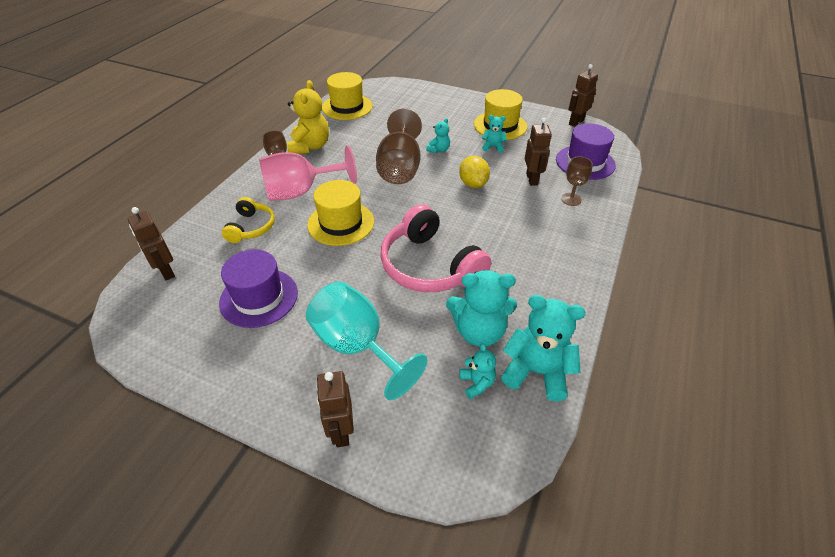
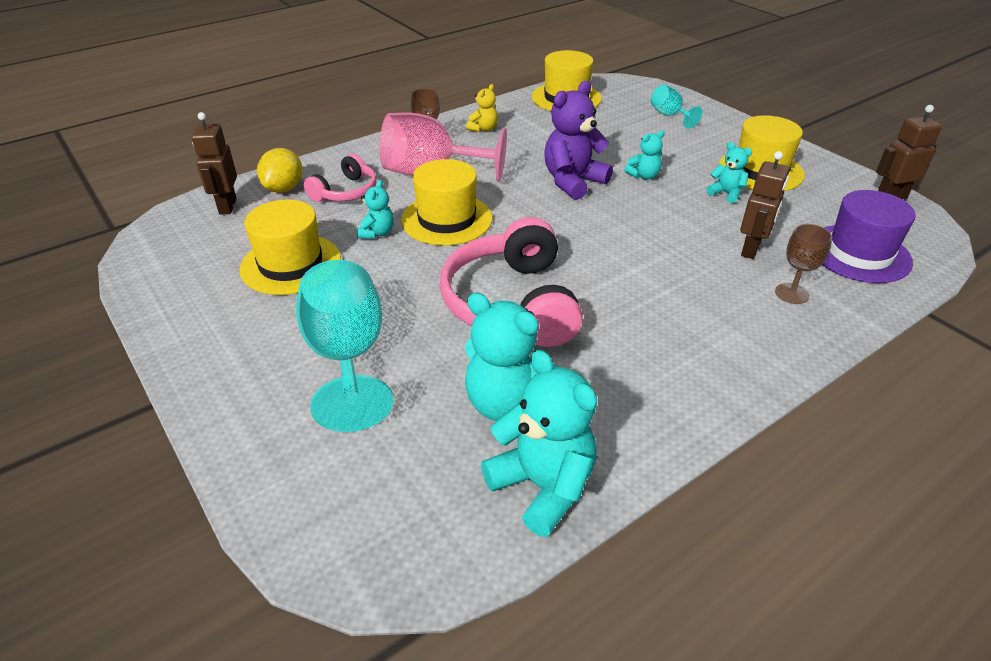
camera: 30 degrees right, 5 degrees down
purple hat [219,249,298,328] -> yellow hat [239,200,341,295]
yellow headphones [222,197,275,243] -> pink headphones [304,154,377,202]
yellow teddy bear [287,80,329,154] -> yellow teddy bear [466,84,498,132], size x0.52
brown robot [316,371,354,447] -> none
brown goblet [376,109,422,184] -> purple teddy bear [544,81,613,200]
yellow lemon [459,156,490,188] -> yellow lemon moved to [257,148,302,193]
turquoise teddy bear [459,343,496,399] -> turquoise teddy bear moved to [357,180,394,239]
none -> turquoise goblet [651,85,702,129]

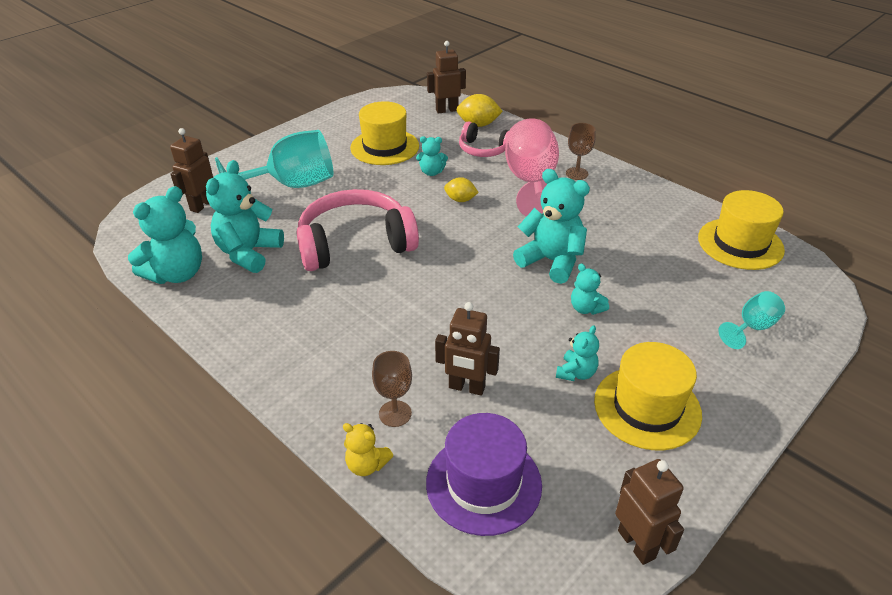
camera: 80 degrees right, 0 degrees up
yellow hat [401,159,492,245] -> yellow lemon [444,177,479,202]
yellow teddy bear [466,84,498,132] -> yellow teddy bear moved to [343,423,393,476]
purple teddy bear [544,81,613,200] -> turquoise teddy bear [513,169,590,284]
none -> brown robot [170,128,213,213]

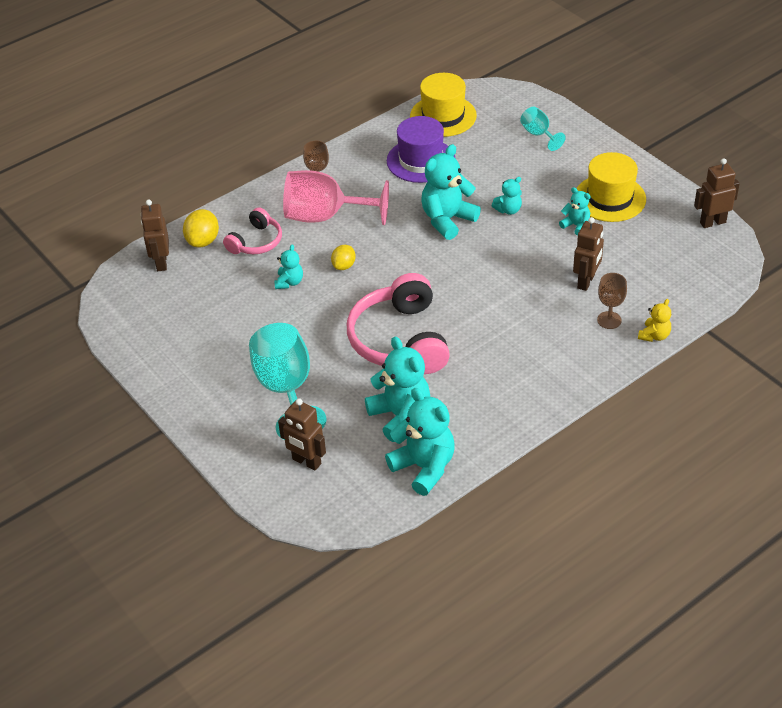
camera: 80 degrees left, 5 degrees up
turquoise teddy bear [206,160,284,273] -> turquoise teddy bear turned 150 degrees counterclockwise [365,336,430,442]
yellow hat [350,101,419,165] -> none
purple hat [426,413,542,536] -> purple hat moved to [387,116,455,183]

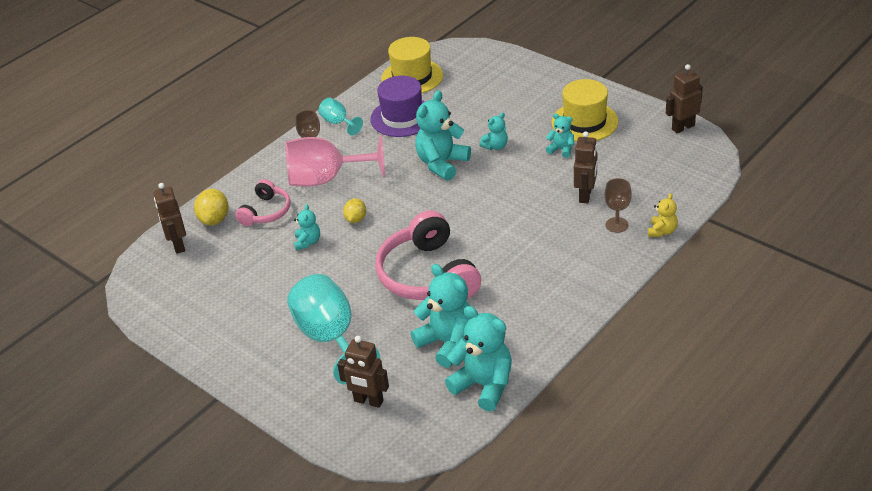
camera: 10 degrees left, 5 degrees down
turquoise goblet [520,107,566,151] -> turquoise goblet moved to [318,98,363,136]

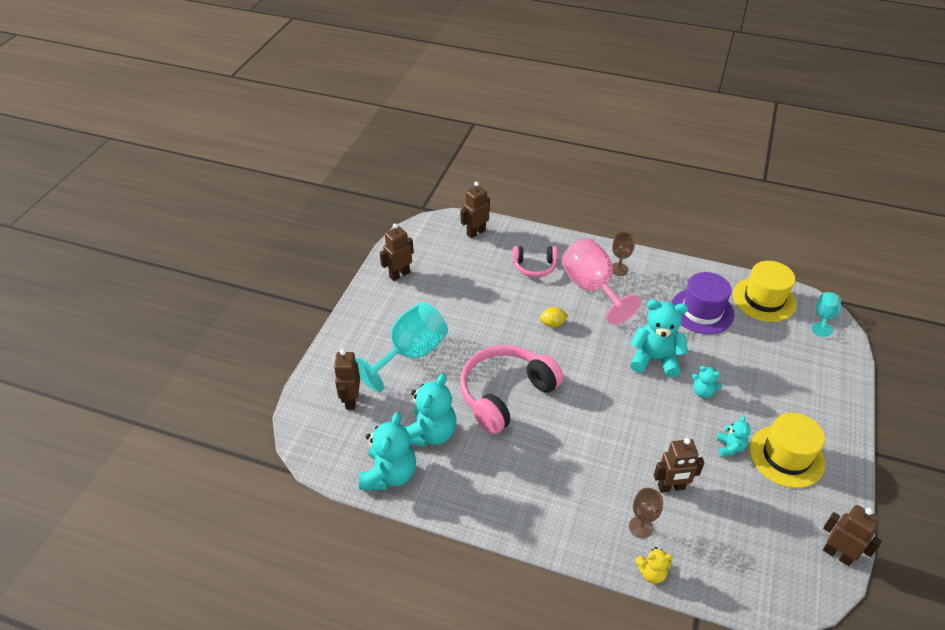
camera: 65 degrees right, 5 degrees up
yellow lemon [194,189,229,225] -> none
turquoise teddy bear [294,204,320,250] -> none
turquoise goblet [318,98,363,136] -> turquoise goblet moved to [811,292,841,337]
none -> brown robot [380,223,414,281]

